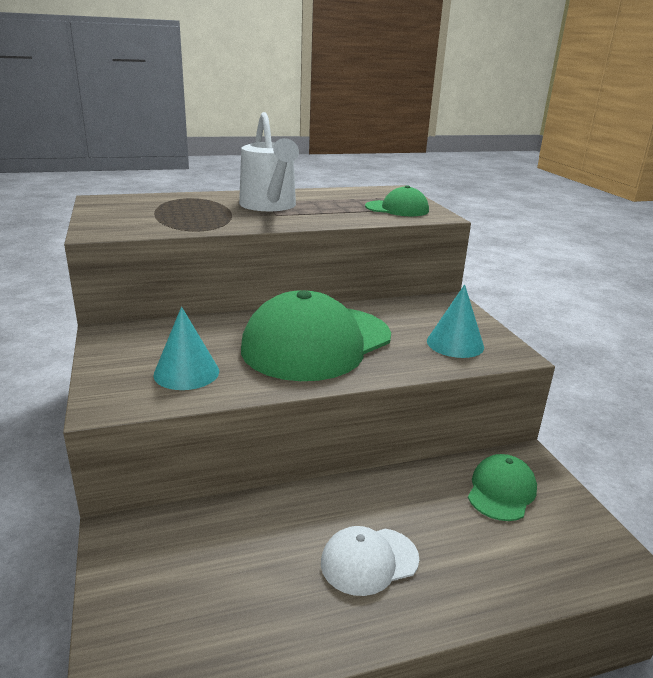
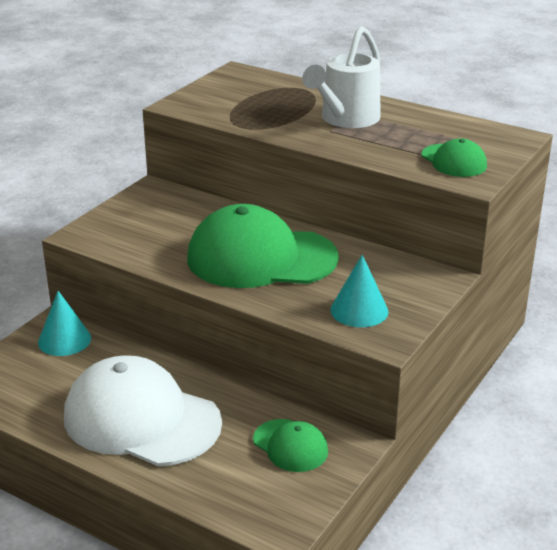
camera: 50 degrees right, 5 degrees up
turquoise cone [153,307,219,390] -> turquoise cone moved to [38,291,91,356]
white cap [321,526,419,596] -> white cap [64,355,222,466], size x2.07
green cap [468,454,537,521] -> green cap turned 60 degrees clockwise [253,419,328,472]

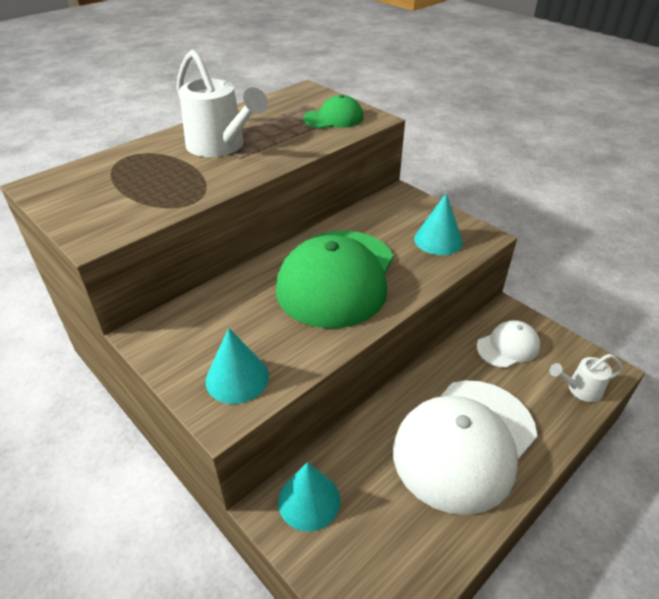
camera: 75 degrees left, 10 degrees up
green cap [253,419,328,472] -> white cap [477,320,540,368]
none -> turquoise cone [206,328,269,404]
none -> white watering can [549,354,623,402]

